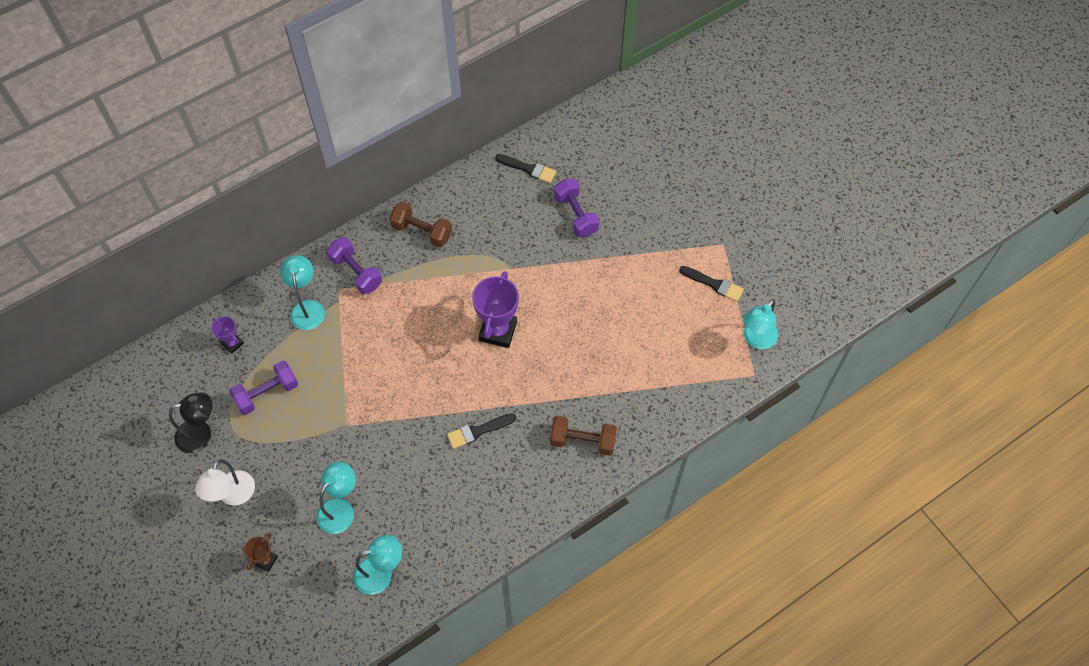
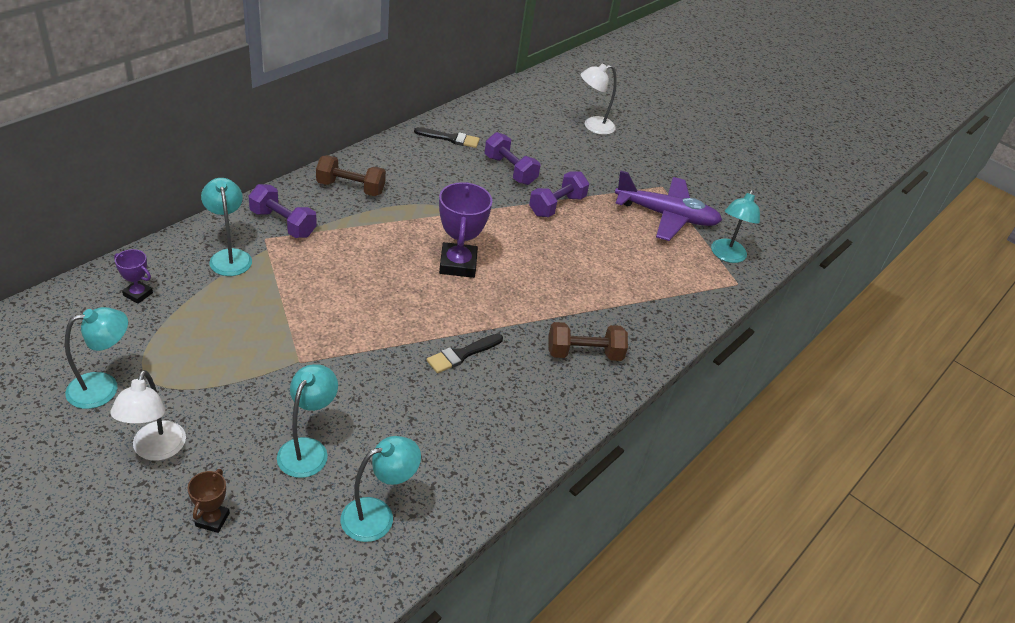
camera: 20 degrees left, 20 degrees down
black lamp [169,392,212,453] -> turquoise lamp [65,307,128,409]
purple dumbbell [229,361,298,415] -> purple dumbbell moved to [529,171,589,217]
black brush [679,266,744,302] -> purple plane [615,171,722,241]
none -> white lamp [580,64,617,135]

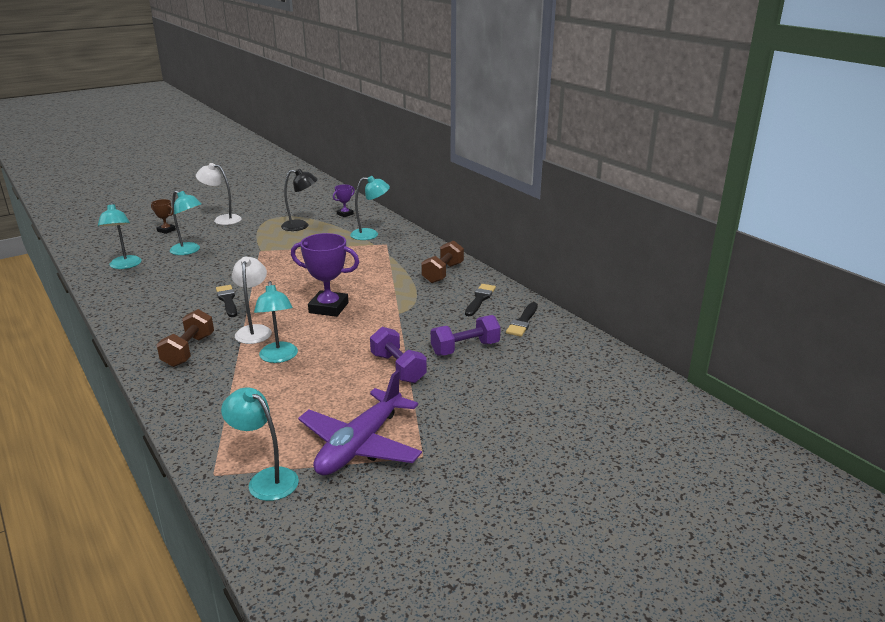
camera: 110 degrees right, 15 degrees down
turquoise lamp [65,307,128,409] -> turquoise lamp moved to [254,281,298,363]
purple dumbbell [249,184,317,238] -> none
white lamp [580,64,617,135] -> white lamp moved to [232,257,272,344]
none -> black lamp [281,169,318,231]
none -> black brush [465,284,496,316]

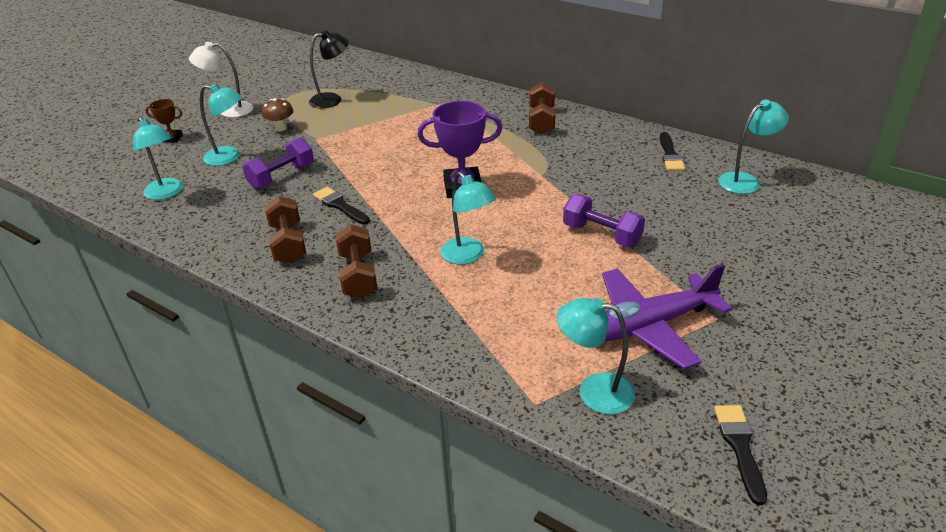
camera: 20 degrees left, 10 degrees up
white lamp [232,257,272,344] -> none
purple plane [298,370,422,476] -> purple plane turned 60 degrees clockwise [602,264,732,369]
purple trophy [333,184,355,217] -> none
turquoise lamp [350,176,390,240] -> turquoise lamp moved to [718,100,789,194]
purple dumbbell [431,315,501,356] -> purple dumbbell moved to [242,137,314,189]
black brush [465,284,496,316] -> black brush moved to [714,405,767,505]
none -> brown mushroom [262,98,293,131]
none -> brown dumbbell [265,196,306,264]

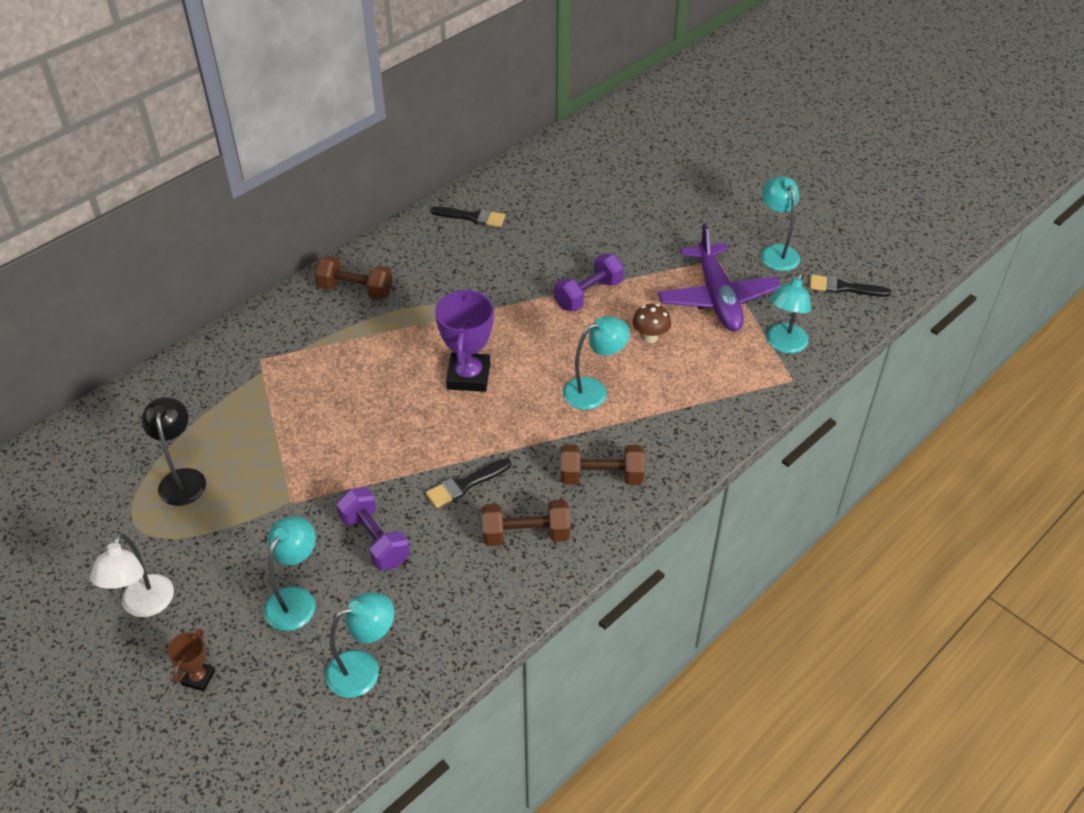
camera: 80 degrees left, 10 degrees up
brown mushroom [262,98,293,131] -> brown mushroom moved to [632,304,671,343]
turquoise lamp [718,100,789,194] -> turquoise lamp moved to [761,176,800,271]

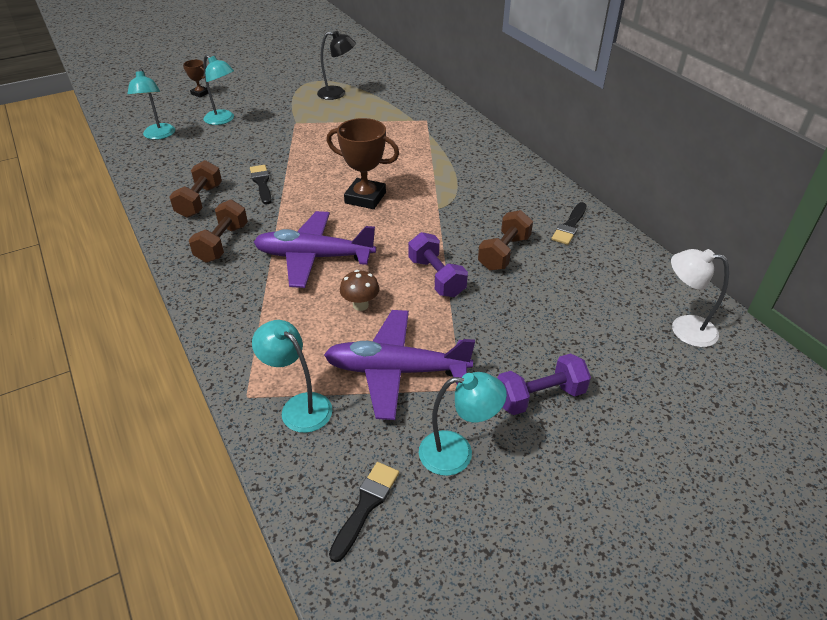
camera: 105 degrees right, 5 degrees down
white lamp [90,533,174,617] -> white lamp moved to [671,249,729,347]
brown dumbbell [314,256,393,300] -> brown dumbbell moved to [478,210,533,271]
purple dumbbell [336,488,410,570] -> purple dumbbell moved to [497,353,591,415]
purple trophy [435,288,494,392] -> brown trophy [327,118,399,209]
turquoise lamp [563,316,630,410] -> purple plane [254,211,376,288]

